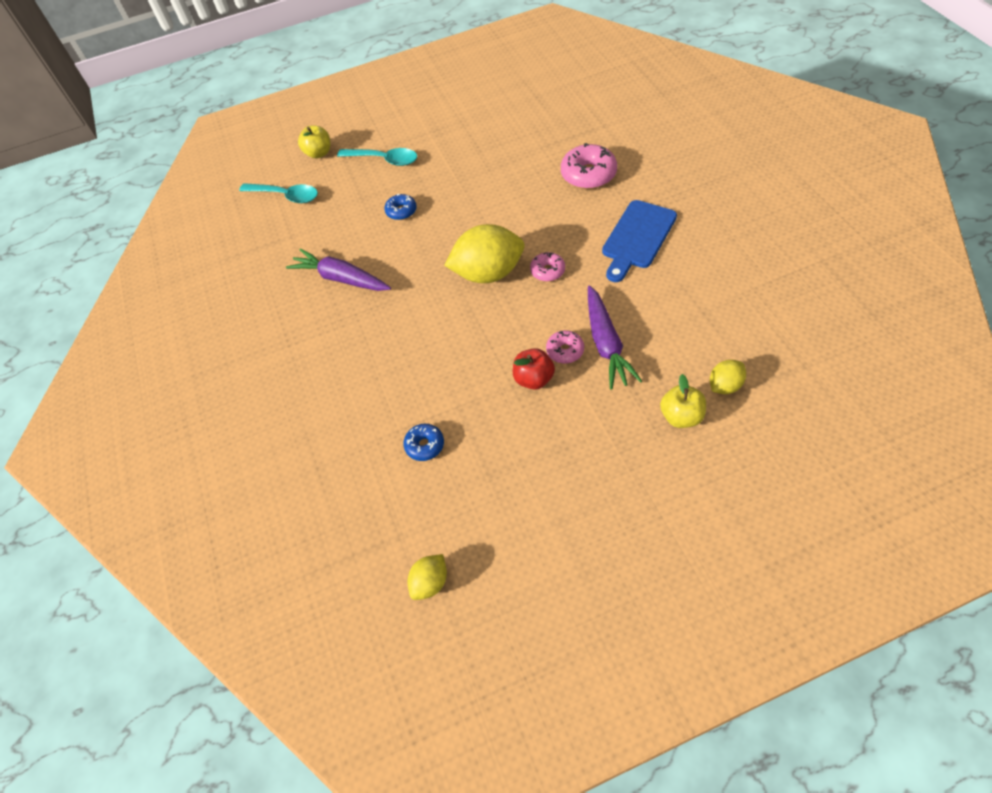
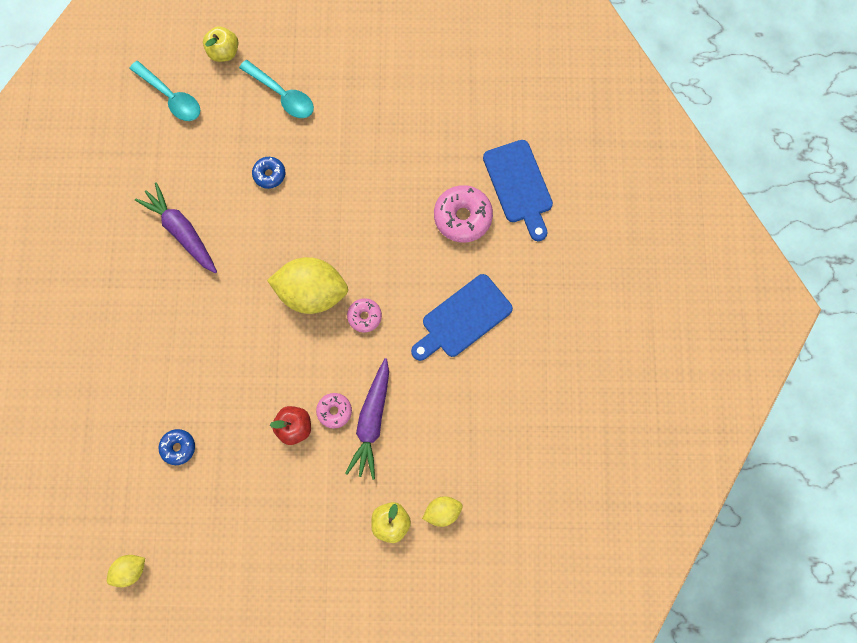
camera: 15 degrees right, 20 degrees up
none -> blue cutting board [483,140,553,241]

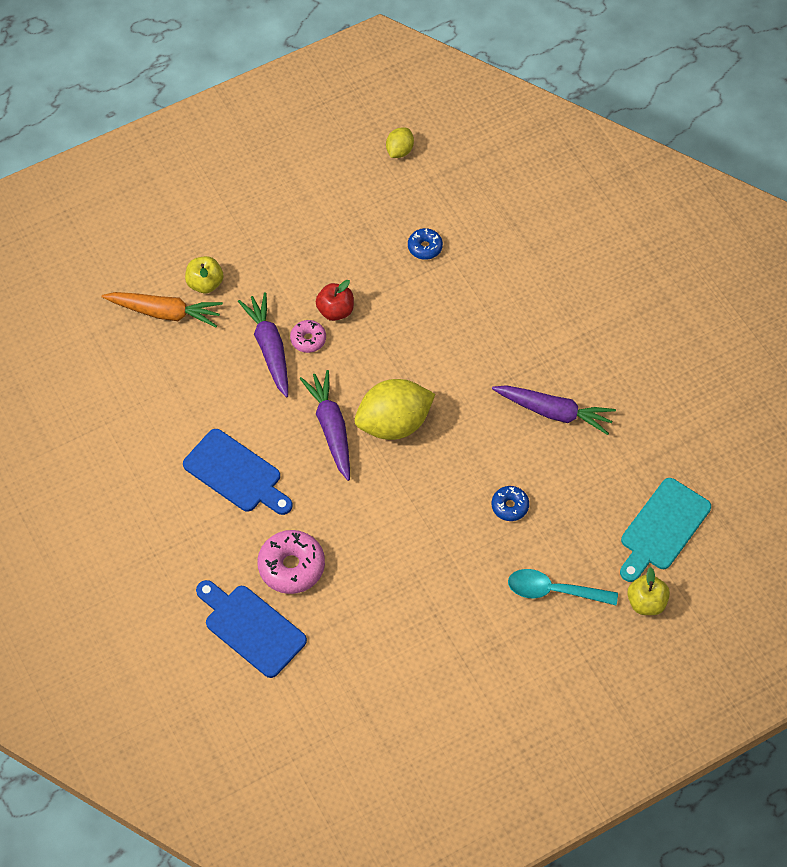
camera: 150 degrees right, 15 degrees down
turquoise spoon [130,61,200,121] -> turquoise cutting board [620,478,711,582]
pink donut [347,298,382,333] -> purple carrot [300,370,350,481]
blue cutting board [411,274,513,361] -> blue cutting board turned 105 degrees clockwise [183,429,293,515]
yellow lemon [422,496,463,527] -> orange carrot [102,292,223,327]

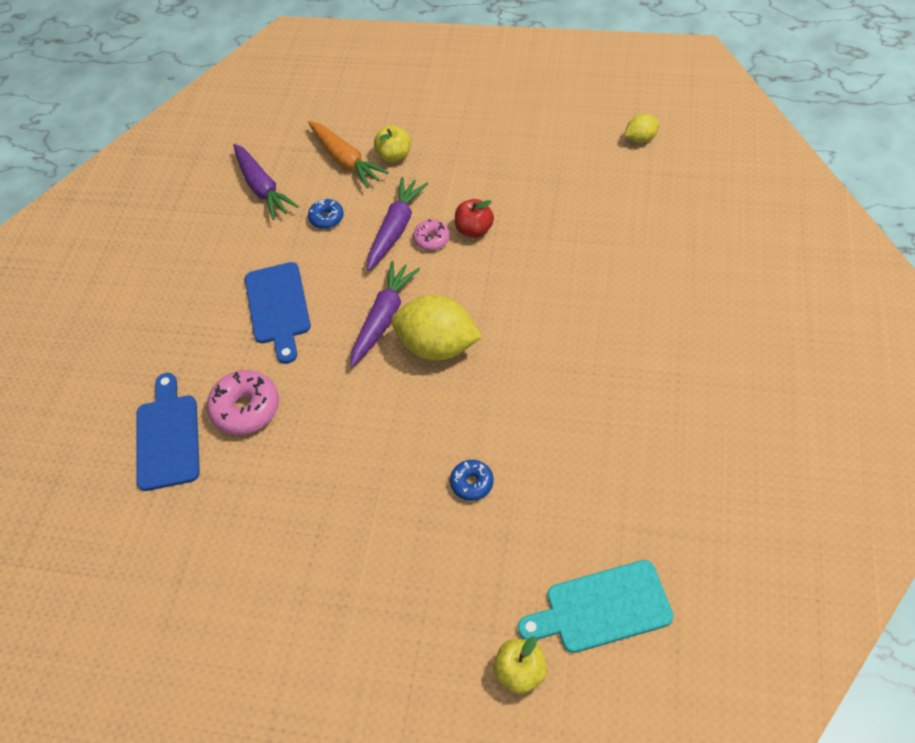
camera: 45 degrees right, 5 degrees down
blue donut [408,228,443,260] -> blue donut moved to [308,199,344,229]
purple carrot [492,385,616,435] -> purple carrot moved to [233,144,299,220]
turquoise spoon [508,569,618,605] -> none

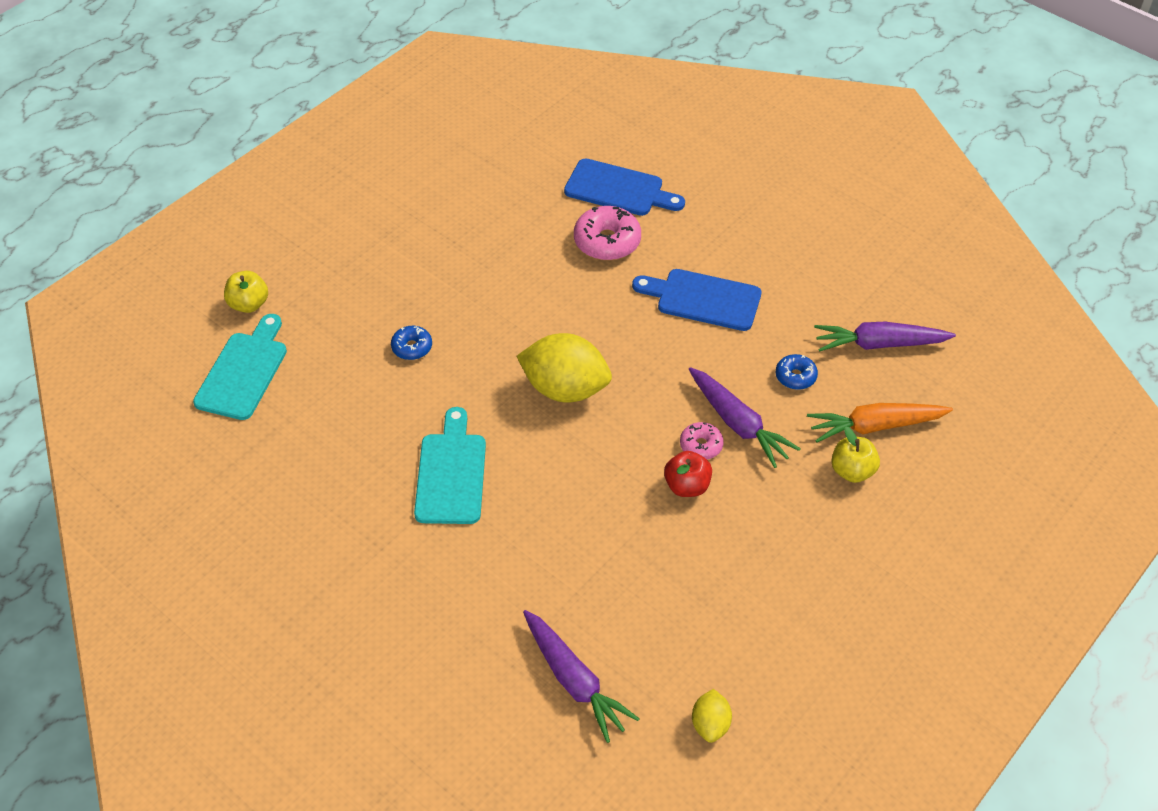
camera: 115 degrees right, 5 degrees down
purple carrot [350,261,420,367] -> purple carrot moved to [523,610,640,743]
yellow lemon [391,295,482,360] -> yellow lemon turned 60 degrees clockwise [517,333,612,402]
none -> turquoise cutting board [414,407,486,524]

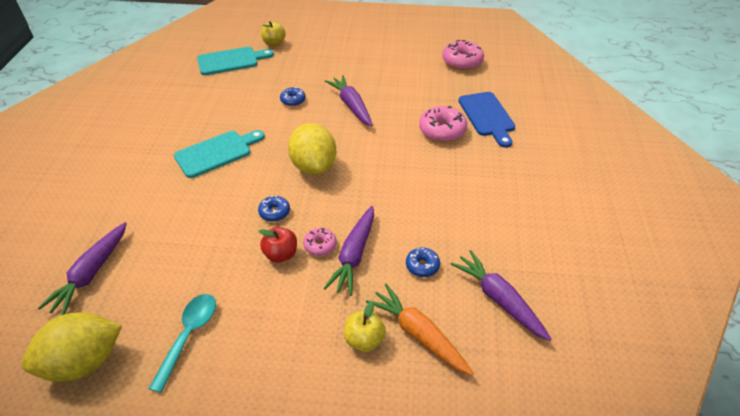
camera: 55 degrees right, 5 degrees down
blue cutting board [632,269,761,331] -> none
yellow lemon [692,689,732,743] -> yellow lemon [21,312,122,382], size x2.02
none -> turquoise spoon [148,294,216,393]
none -> blue donut [258,196,290,222]
none -> purple carrot [325,75,372,126]
none -> pink donut [442,40,484,70]

